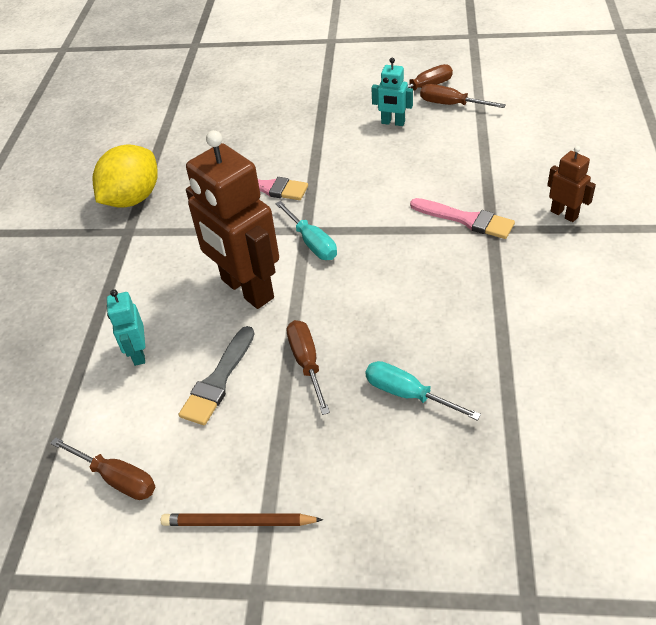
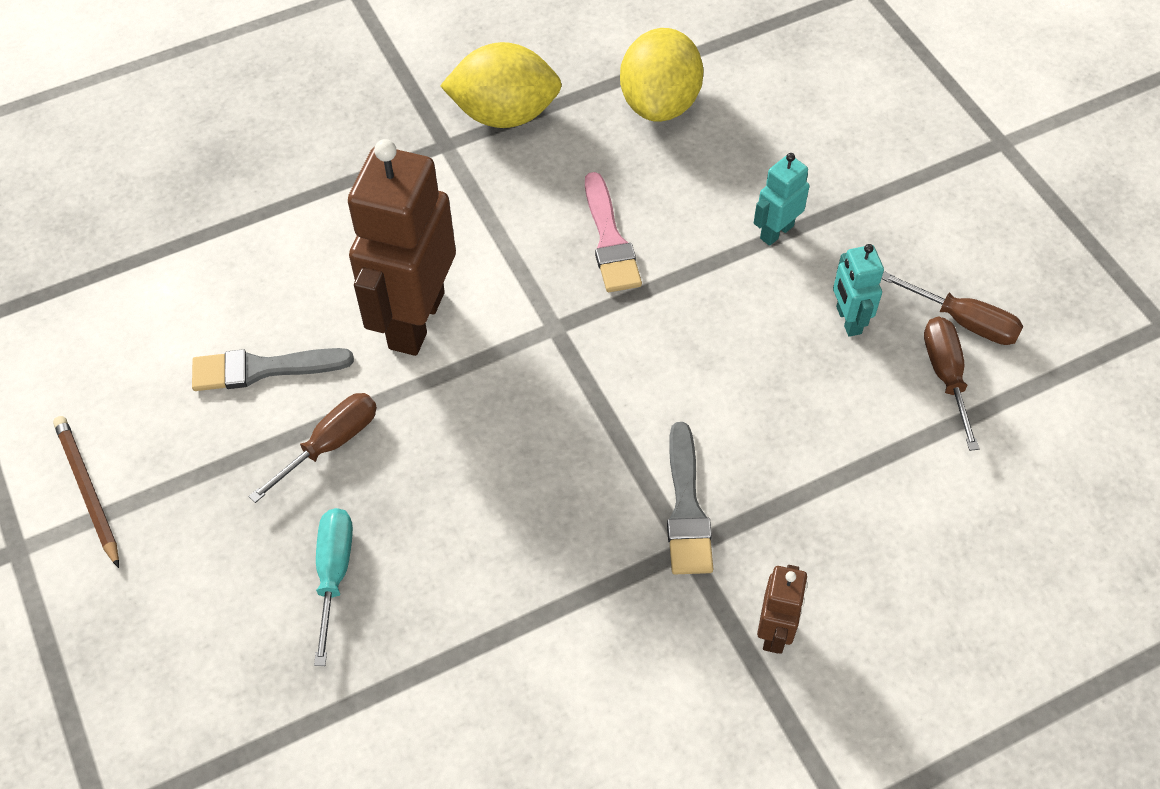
camera: 55 degrees right, 10 degrees up
brown screwdriver [50,437,155,500] -> none
turquoise robot [107,289,145,366] -> turquoise robot moved to [754,153,810,246]
turquoise screwdriver [275,201,337,260] -> none
pink brush [410,198,515,239] -> grey brush [667,422,713,574]
none -> yellow lemon [620,28,704,122]

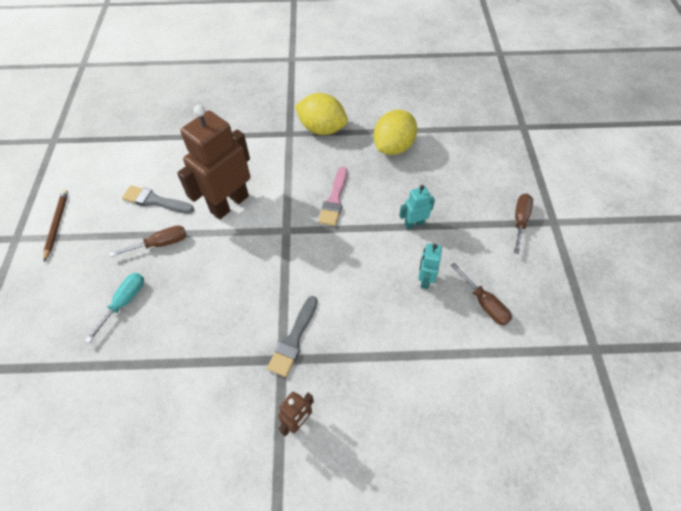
camera: 25 degrees right, 0 degrees up
brown screwdriver [924,317,979,451] -> brown screwdriver moved to [514,194,533,254]

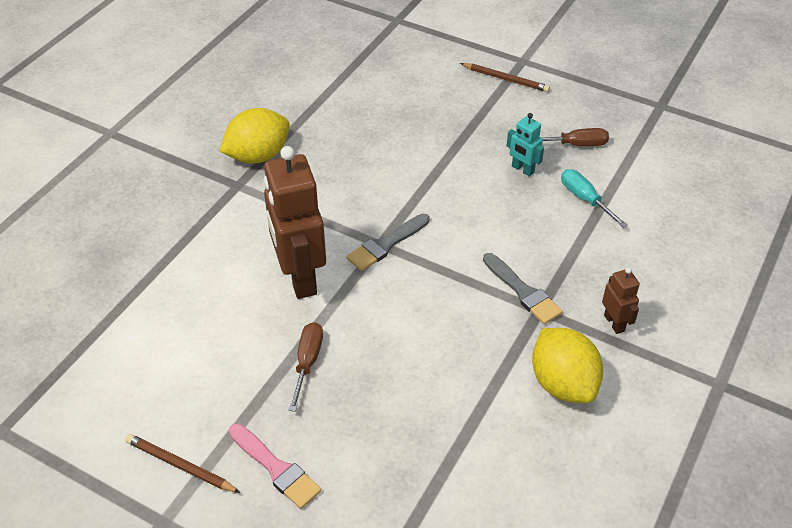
camera: 60 degrees left, 10 degrees down
turquoise screwdriver [85,273,144,343] -> turquoise screwdriver moved to [561,169,628,228]
grey brush [122,186,194,213] -> grey brush moved to [346,214,430,271]
pink brush [318,166,347,226] -> pink brush moved to [229,424,321,509]
yellow lemon [374,110,417,155] -> yellow lemon moved to [532,328,603,403]
turquoise robot [399,185,435,230] -> none
brown screwdriver [514,194,533,254] -> brown pencil [460,63,550,92]

